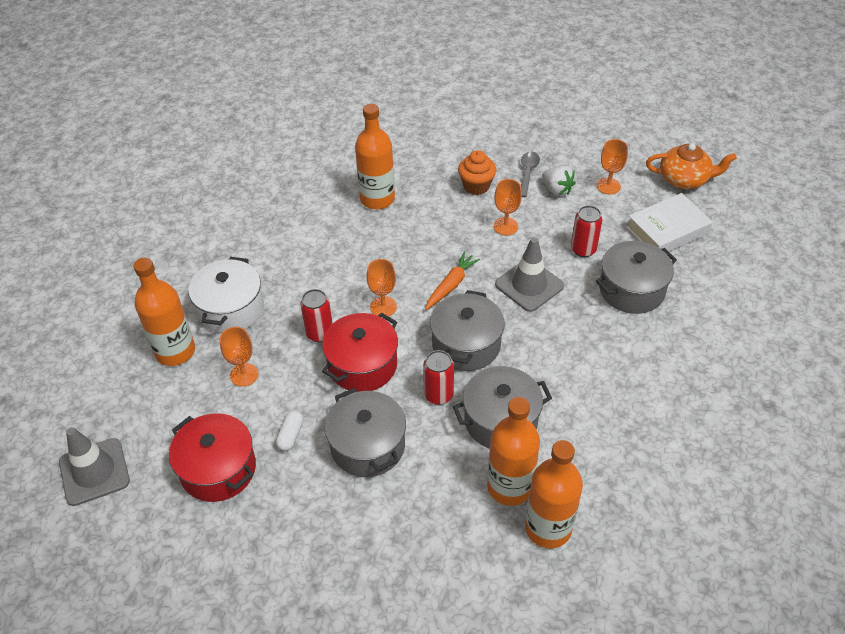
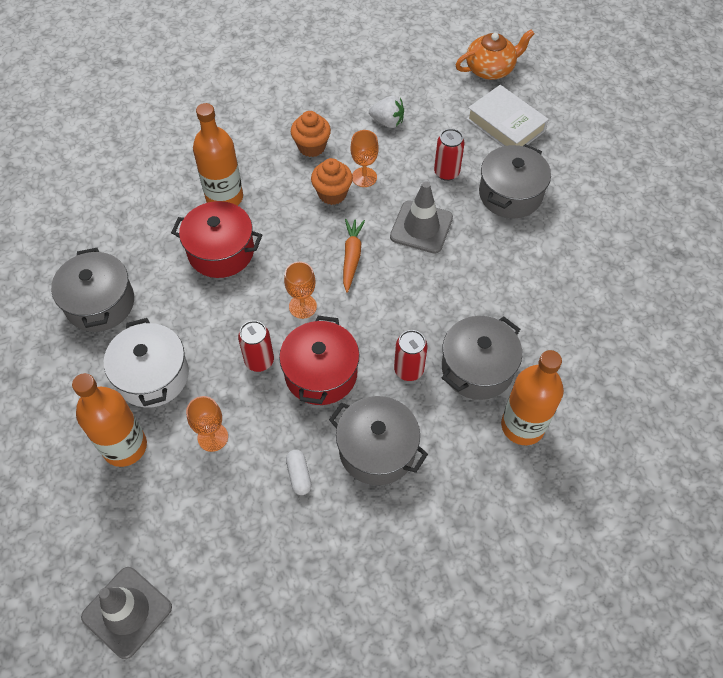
camera: 30 degrees left, 10 degrees up
red pot [169,413,256,502] -> red pot moved to [171,201,262,278]
grey pot [430,290,505,371] -> grey pot moved to [51,248,134,332]
grey spoon [521,152,540,197] -> none
orange bottle [525,440,583,548] -> none
orange goblet [597,139,628,195] -> none
white book [626,193,713,252] -> white book turned 75 degrees counterclockwise [467,85,549,146]
none -> orange cupcake [311,158,353,205]

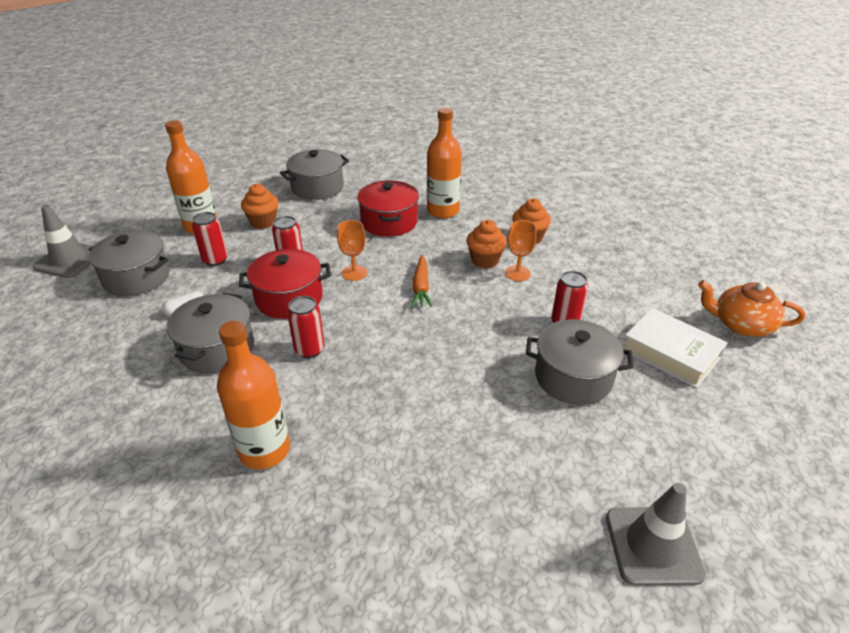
camera: 70 degrees right, 20 degrees down
white pot [104,318,189,407] -> orange cupcake [241,184,279,229]
orange goblet [186,396,228,452] -> red can [192,212,228,266]
orange carrot [343,219,365,293] -> orange carrot turned 105 degrees clockwise [411,255,432,307]
white strawberry [369,96,404,128] -> none
grey traffic cone [390,181,453,253] -> grey traffic cone moved to [606,483,706,586]
grey pot [442,316,522,400] -> grey pot moved to [89,230,170,296]
orange teapot [456,29,534,80] -> orange teapot turned 150 degrees clockwise [698,280,805,337]
white book [467,85,549,146] -> white book turned 75 degrees counterclockwise [623,308,727,388]

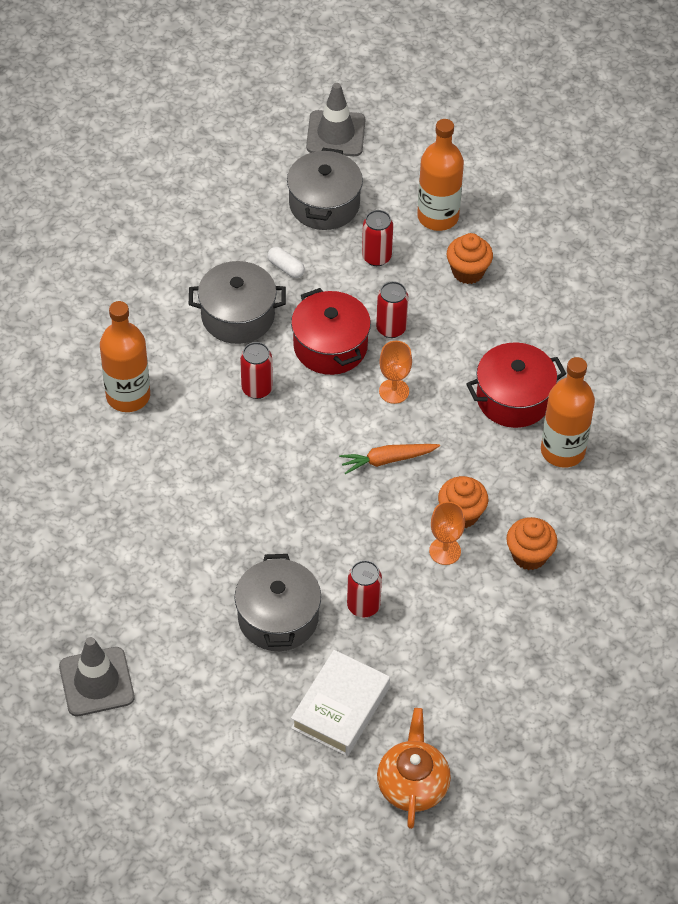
camera: 75 degrees right, 15 degrees up
grey pot [280,150,349,200] -> none

